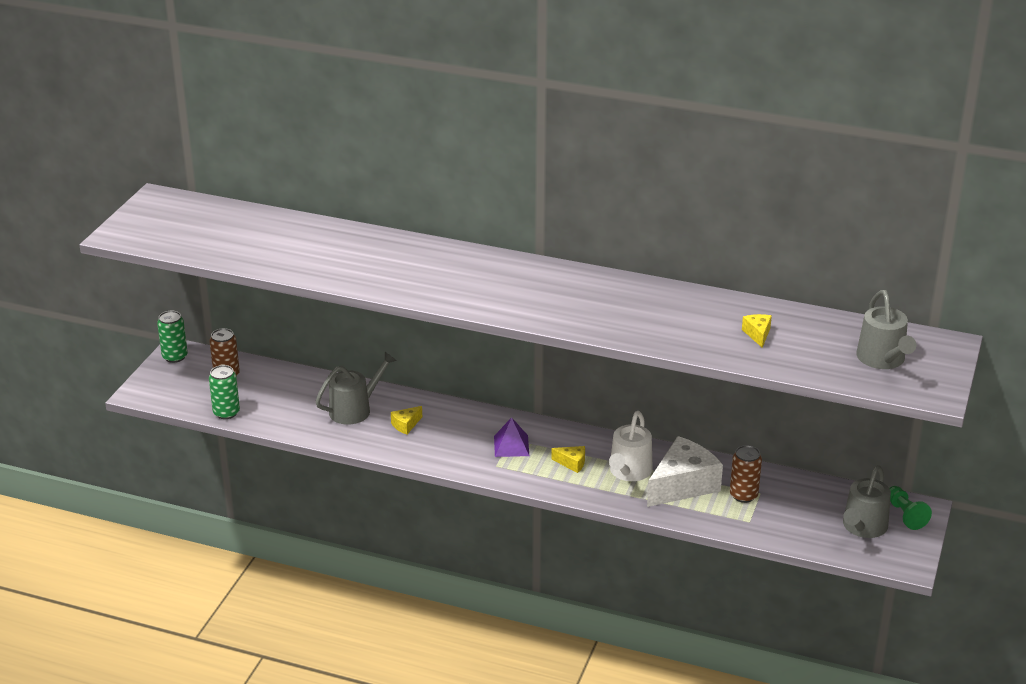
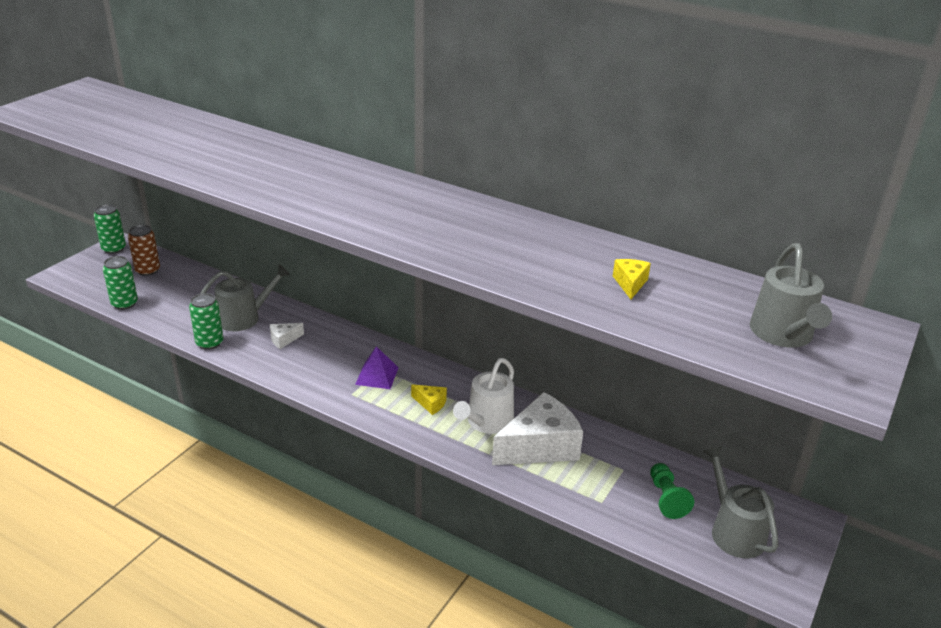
camera: 10 degrees right, 0 degrees up
yellow cheese [391,406,422,435] -> white cheese [270,323,304,349]
brown can [730,445,762,503] -> none
grey watering can [843,465,891,538] -> grey watering can turned 120 degrees clockwise [704,446,778,558]
green pawn [890,486,932,530] -> green pawn moved to [650,463,694,519]
none -> green can [189,293,224,350]

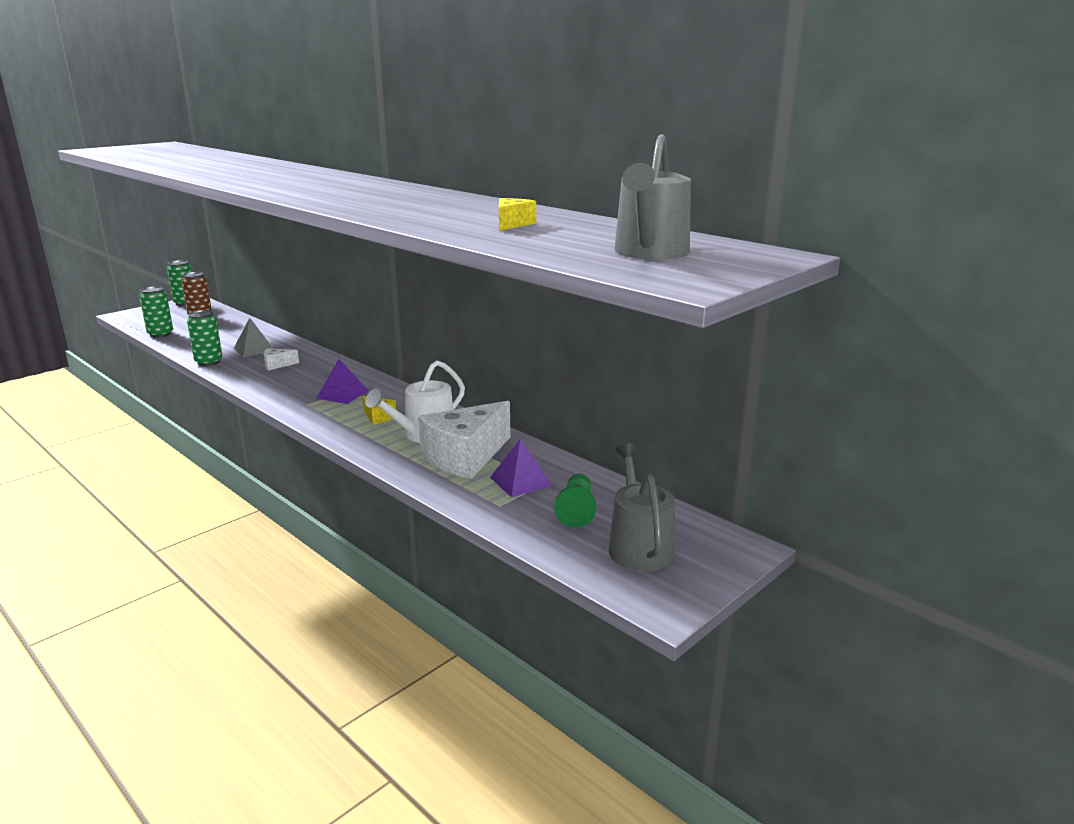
camera: 15 degrees right, 10 degrees down
grey watering can [200,265,290,331] -> grey pyramid [234,318,274,357]
white cheese [492,392,583,465] -> white cheese turned 150 degrees clockwise [418,401,510,479]
none -> purple pyramid [490,439,552,497]

